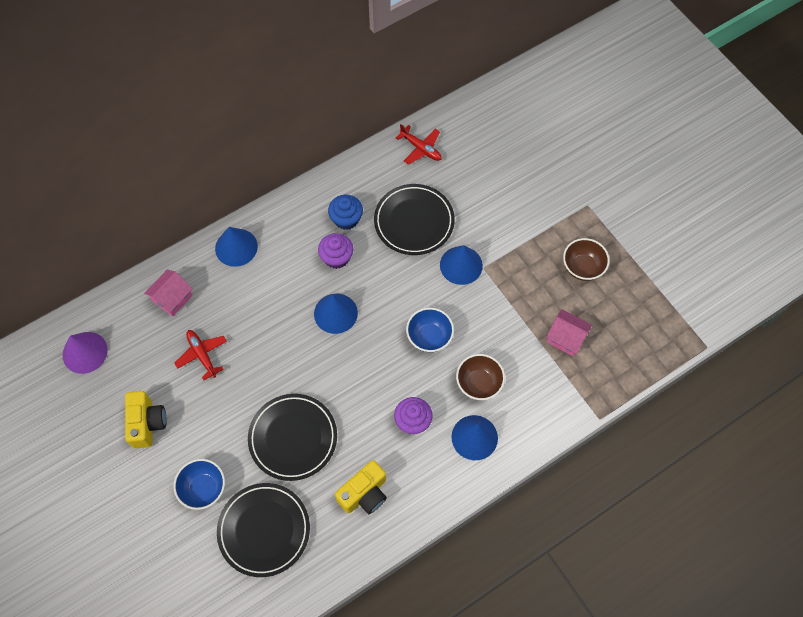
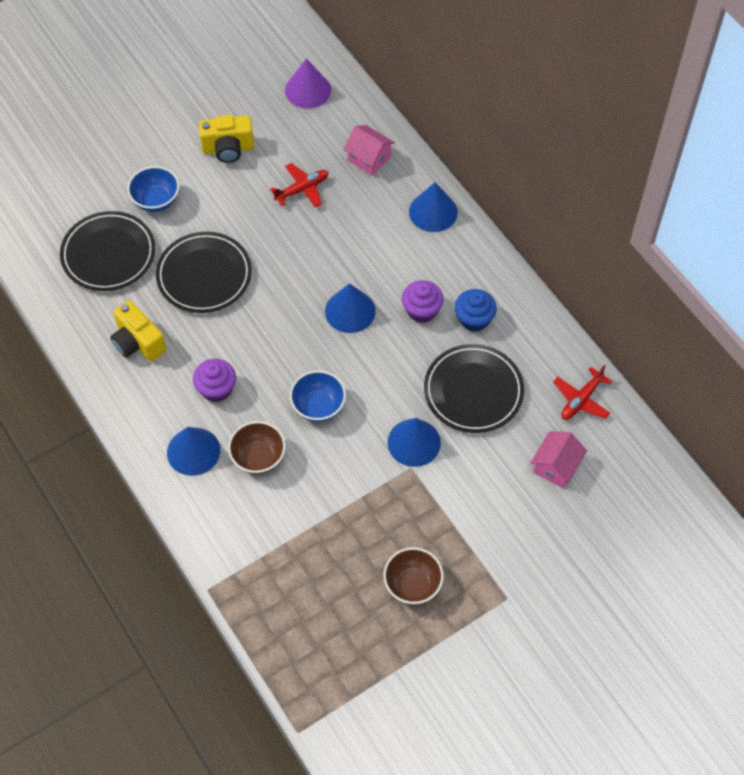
camera: 90 degrees right, 5 degrees down
pink house [546,309,592,356] -> pink house moved to [531,431,587,488]

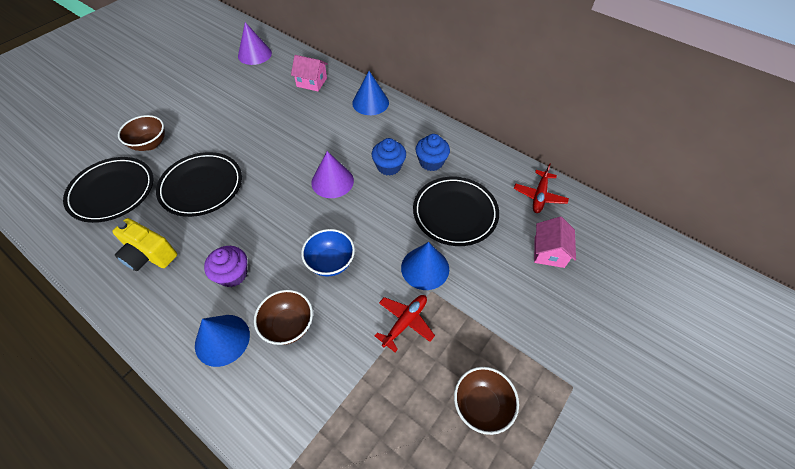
camera: 20 degrees left, 5 degrees down
blue bowl [127,166,179,212] -> brown bowl [118,115,165,151]
yellow camera [199,115,254,163] -> none
red plane [270,163,329,208] -> red plane moved to [375,295,435,352]
blue cone [325,283,376,333] -> purple cone [311,151,354,198]
purple cupcake [402,280,444,323] -> blue cupcake [372,138,406,176]

